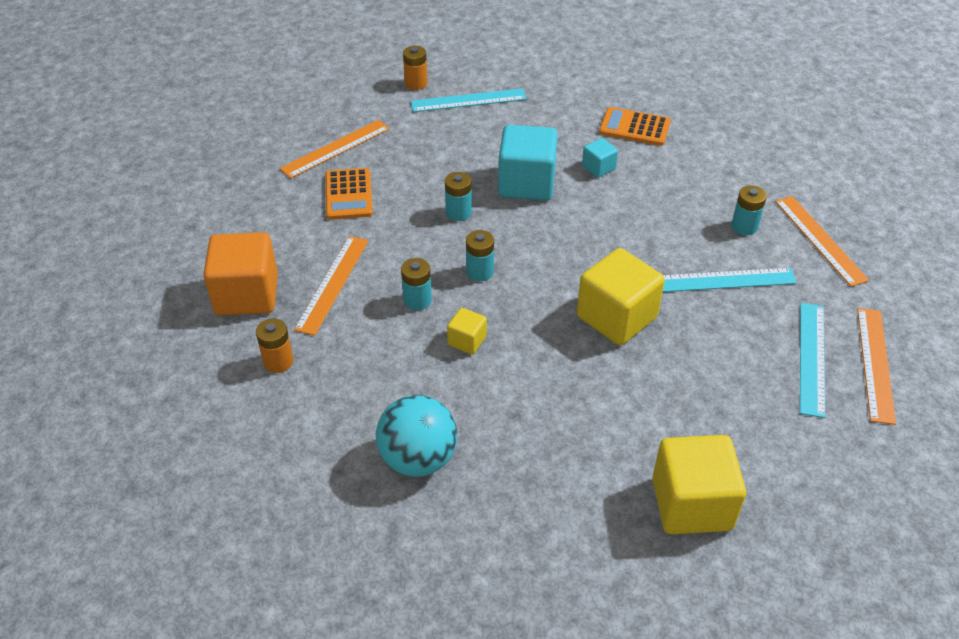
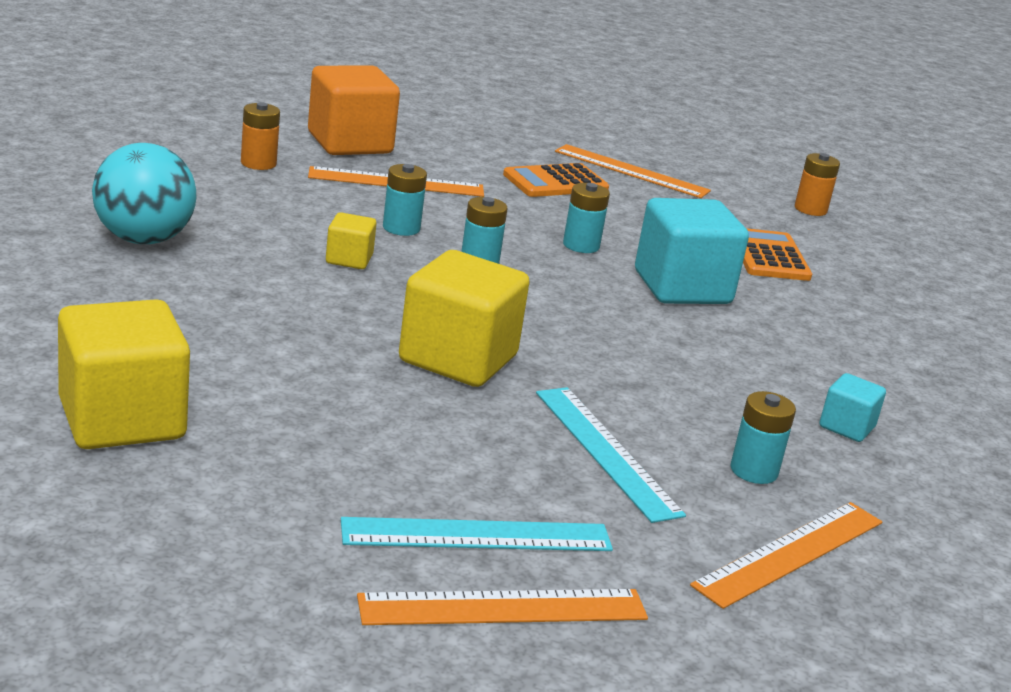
camera: 65 degrees right, 20 degrees down
turquoise ruler [411,88,527,112] -> none
turquoise cube [582,138,618,178] -> turquoise cube moved to [819,373,886,442]
orange calculator [599,107,671,146] -> orange calculator moved to [743,228,812,281]

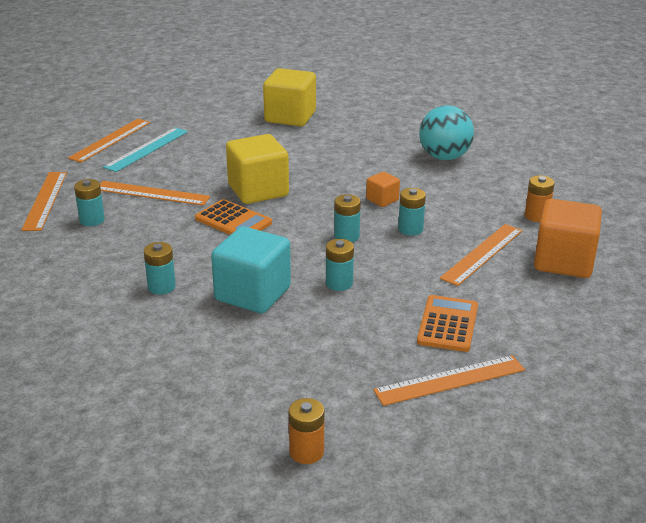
camera: 135 degrees right, 5 degrees up
yellow cube [326,212,377,269] -> orange cube [366,172,400,207]
turquoise ruler [536,387,686,523] -> orange ruler [100,181,210,206]
orange calculator [743,228,812,281] -> orange calculator moved to [195,199,272,235]
turquoise cube [819,373,886,442] -> none
none -> turquoise battery [144,242,176,295]

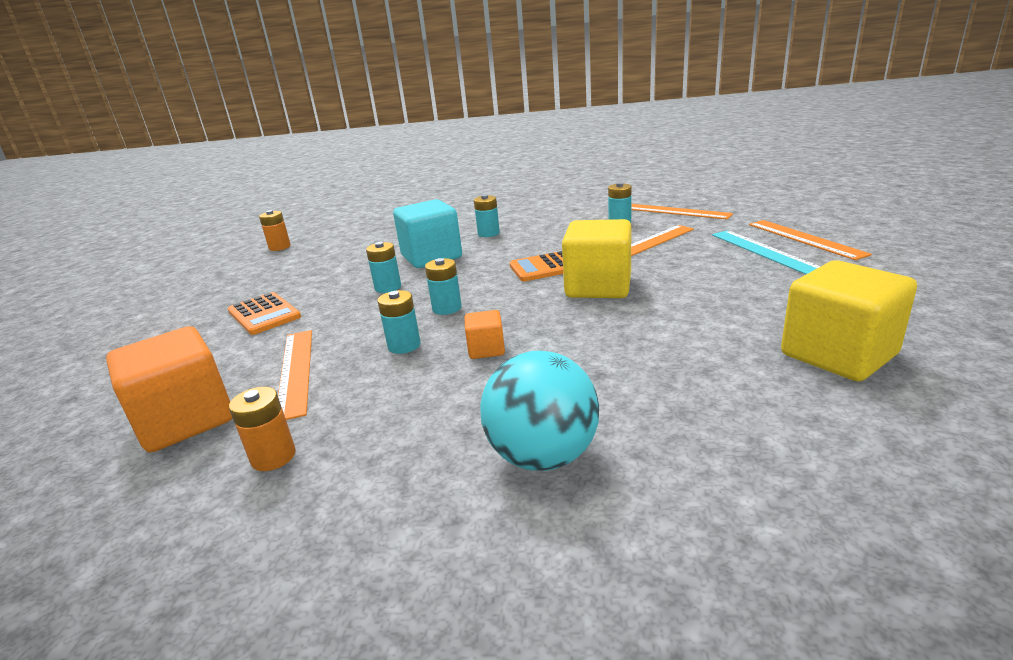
camera: 130 degrees right, 5 degrees down
orange ruler [373,355,525,406] -> none

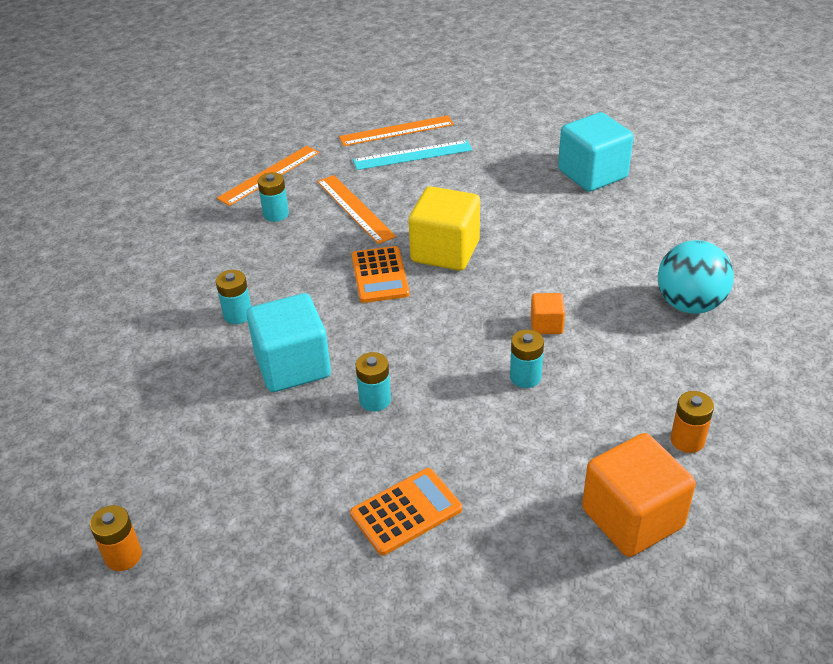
camera: 85 degrees left, 15 degrees up
orange ruler [278,330,312,420] -> none
turquoise battery [425,258,462,315] -> none
yellow cube [781,261,917,381] -> turquoise cube [558,112,634,192]

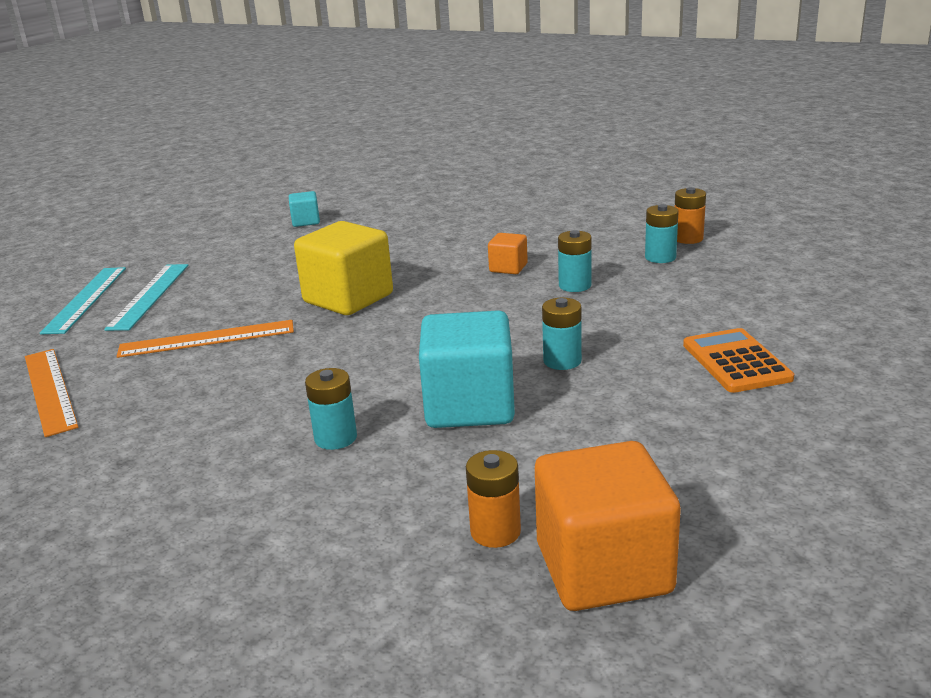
camera: 70 degrees left, 15 degrees down
orange battery [90,505,142,571] -> orange battery moved to [466,450,521,548]
turquoise battery [258,172,289,222] -> turquoise battery moved to [645,204,678,263]
orange ruler [339,115,454,146] -> turquoise ruler [40,267,126,334]
orange calculator [351,246,410,303] -> none
turquoise cube [558,112,634,192] -> turquoise cube [289,191,320,227], size x0.49
orange cube [582,433,696,557] -> orange cube moved to [535,441,681,611]
turquoise ball [658,240,734,314] -> none

